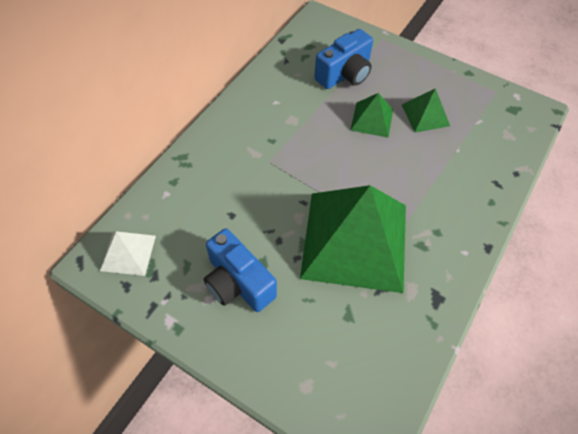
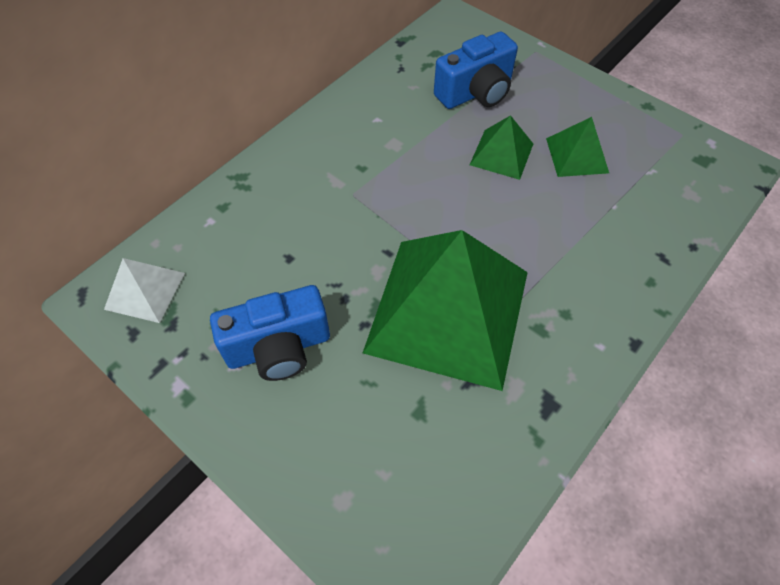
camera: 10 degrees right, 0 degrees up
blue camera [204,228,277,312] -> blue camera turned 75 degrees counterclockwise [210,285,330,381]

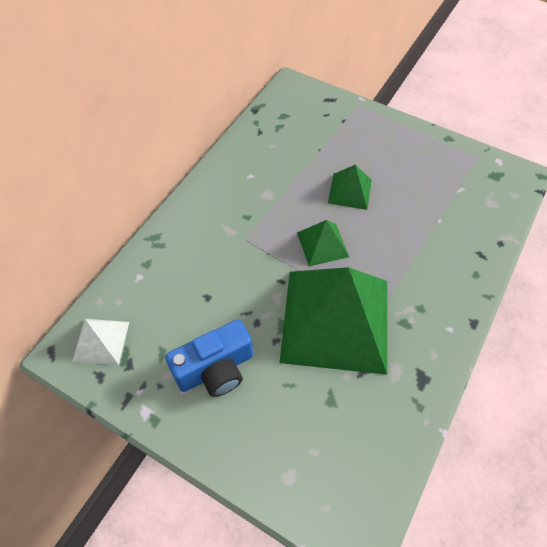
camera: 10 degrees left, 0 degrees up
blue camera [434,31,518,109] -> none
green pyramid [546,117,609,177] -> green pyramid moved to [297,220,349,266]

